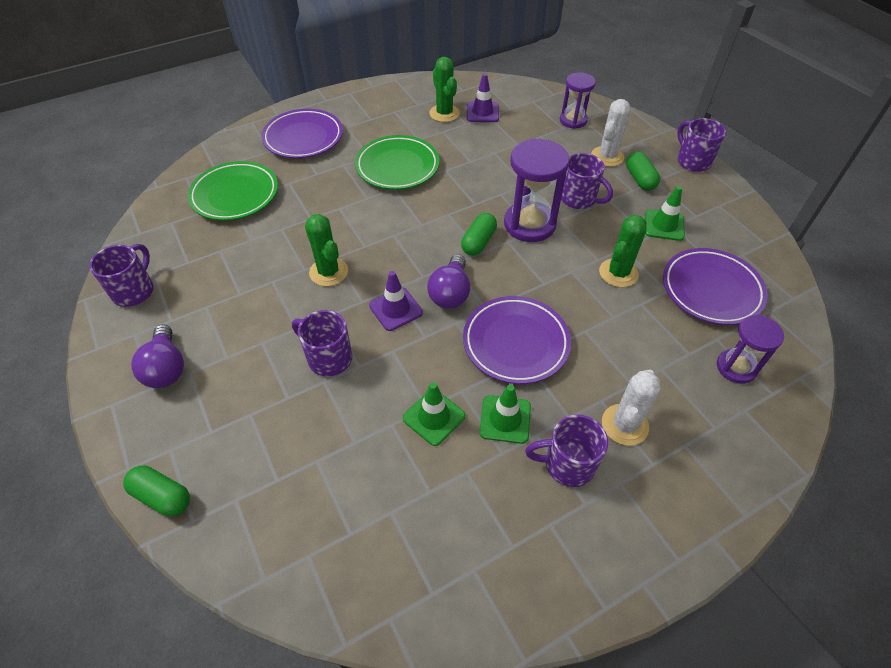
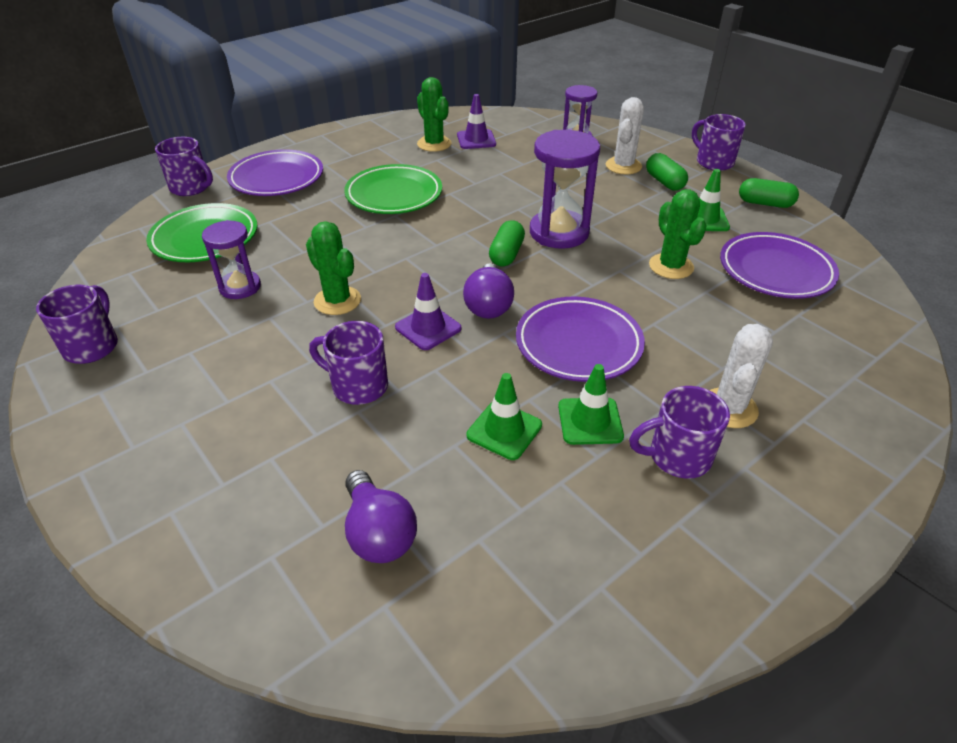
camera: 10 degrees left, 10 degrees down
green capsule [123,466,190,516] -> green capsule moved to [739,178,799,208]
purple light bulb [131,324,184,388] -> purple light bulb moved to [345,470,417,563]
purple mug [561,153,613,209] -> purple mug moved to [155,137,213,196]
green cactus [599,215,647,287] -> green cactus turned 45 degrees counterclockwise [649,189,707,279]
purple hourglass [717,315,784,384] -> purple hourglass moved to [202,220,261,299]

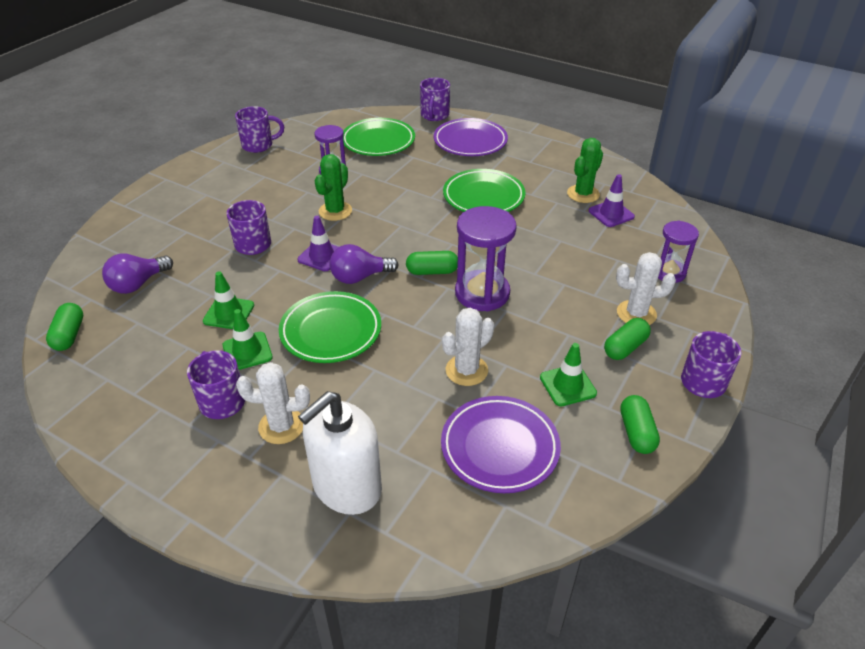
camera: 70 degrees right, 0 degrees up
purple plate [516,297,645,382] -> green plate [279,291,381,363]
green cactus [649,189,707,279] -> white cactus [442,308,494,386]
none -> green capsule [46,303,83,351]
none -> white soap dispenser [298,391,382,515]

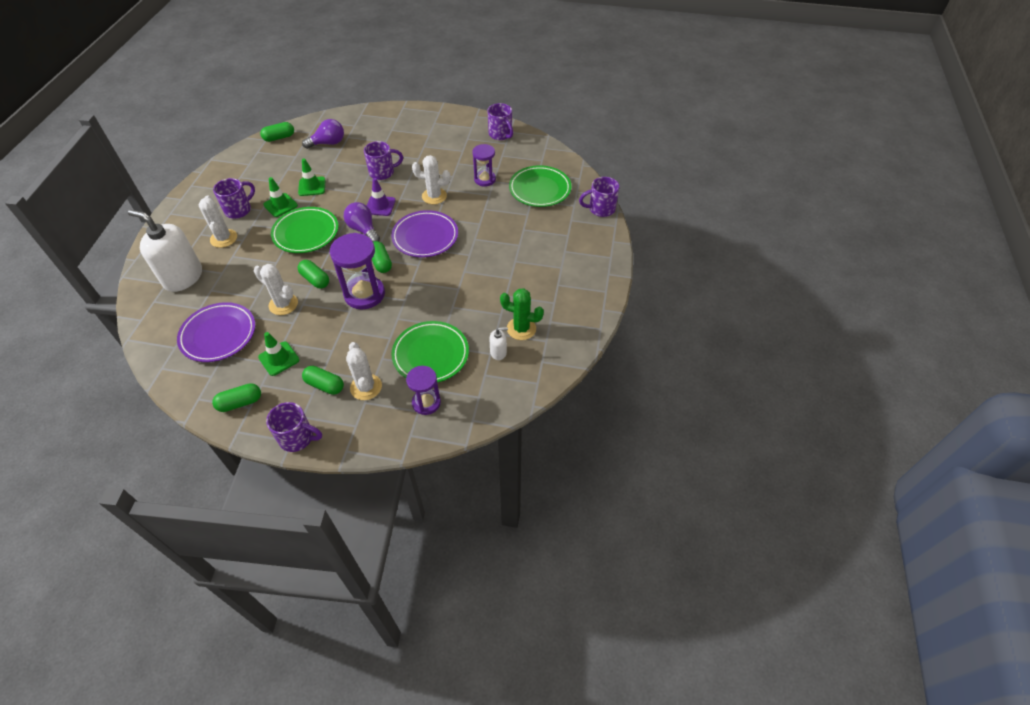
camera: 70 degrees right, 10 degrees up
purple light bulb [102,253,173,294] -> purple light bulb turned 135 degrees clockwise [302,119,344,149]
green cactus [314,154,352,221] -> white cactus [412,155,450,204]
purple plate [434,118,508,156] -> purple plate moved to [391,210,458,258]
green plate [443,169,526,212] -> green plate moved to [391,321,469,383]
purple traffic cone [588,174,635,227] -> white soap dispenser [489,327,508,360]
none -> green capsule [298,260,329,289]

